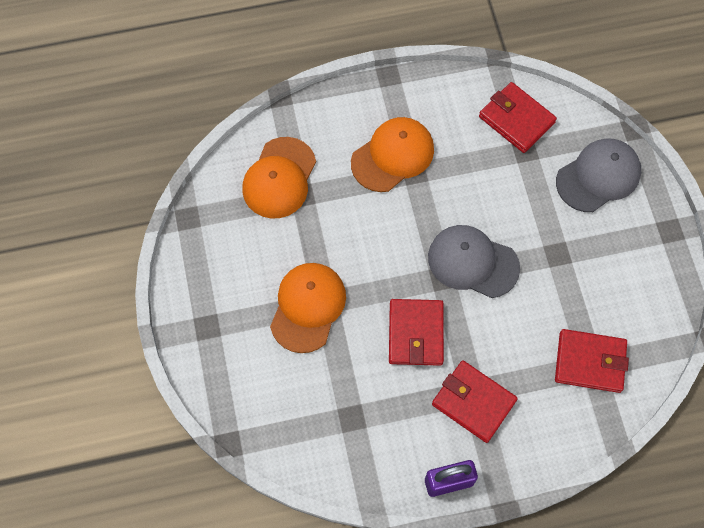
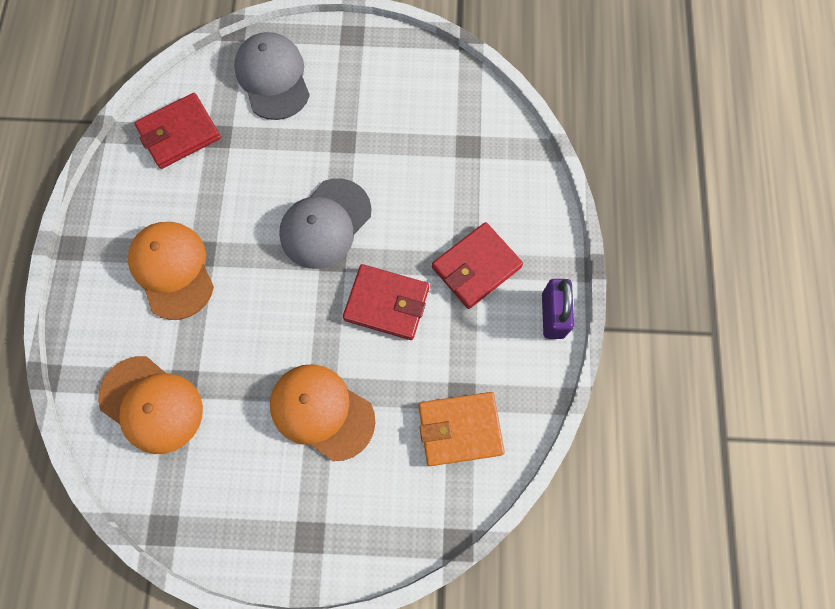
camera: 75 degrees left, 5 degrees up
red wallet [555,329,629,393] -> none
none -> orange wallet [419,392,505,466]

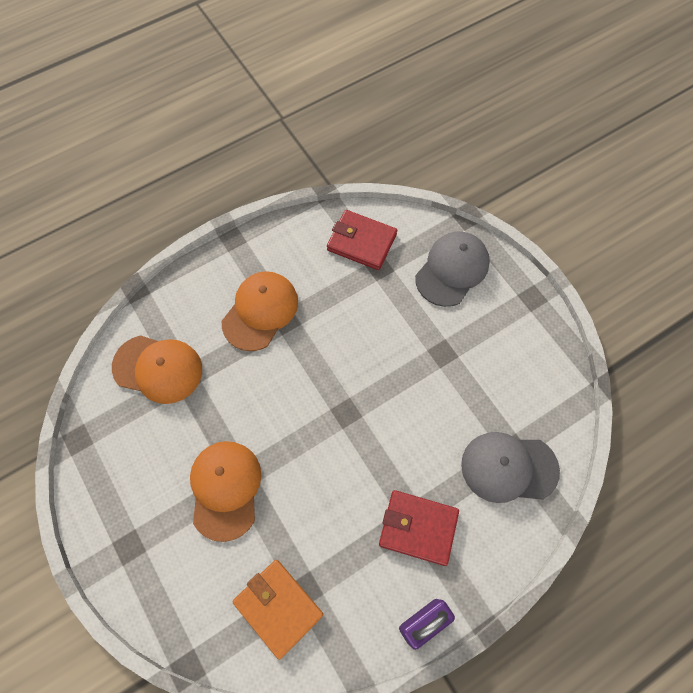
camera: 55 degrees right, 5 degrees down
orange cap [98,356,203,454] -> orange cap turned 75 degrees counterclockwise [112,335,202,404]
grey cap [279,178,372,269] -> grey cap moved to [461,432,560,503]
red wallet [343,264,429,340] -> none

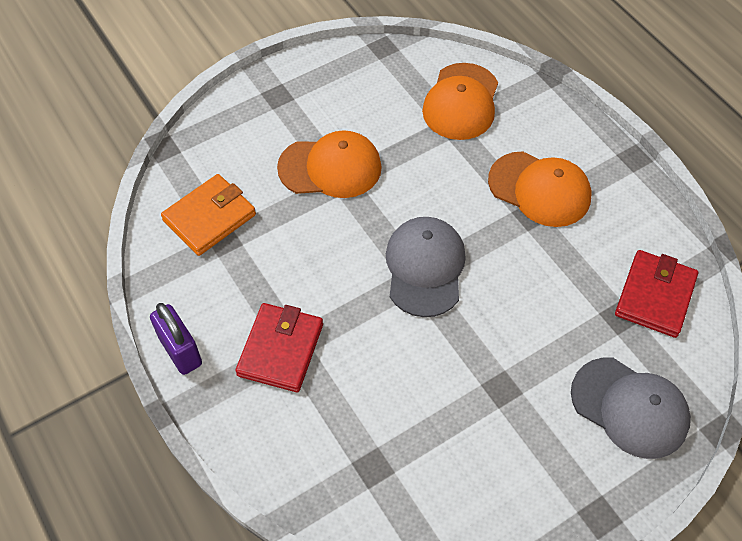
camera: 90 degrees right, 10 degrees down
grey cap [461,432,560,503] -> grey cap moved to [386,217,466,317]

